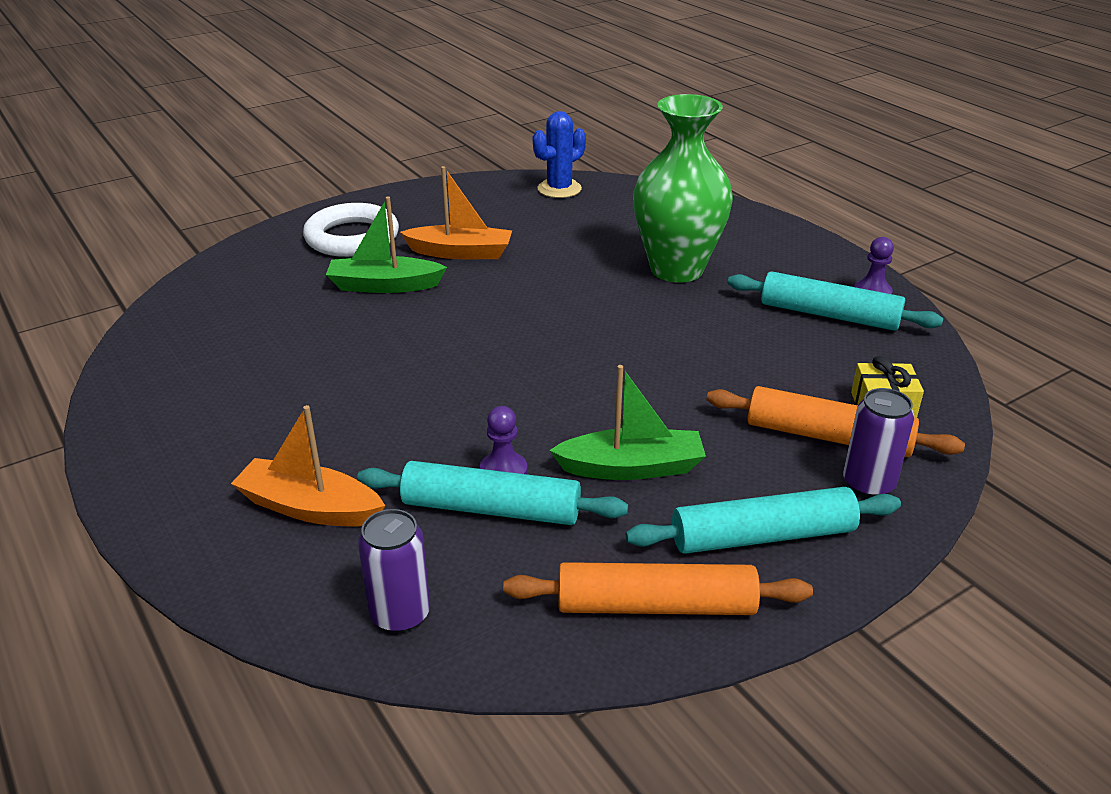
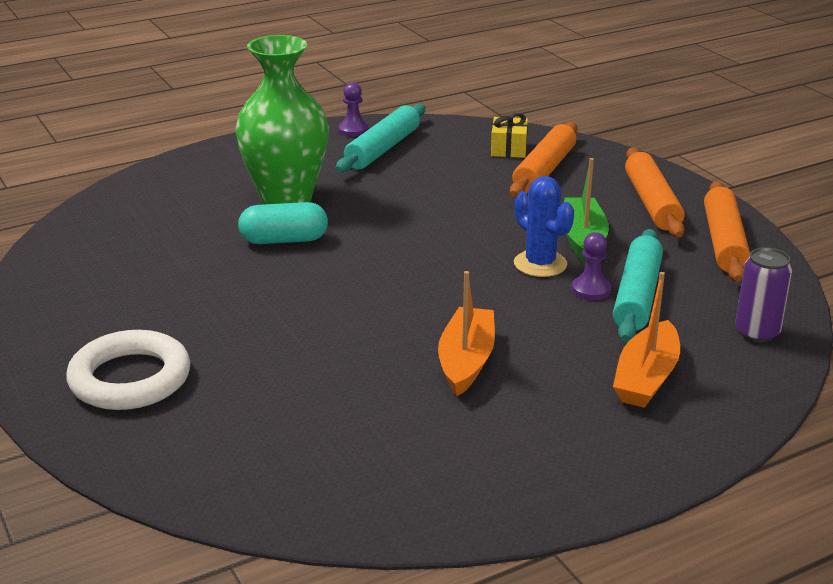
camera: 85 degrees left, 5 degrees down
green boat [326,197,447,293] -> none
orange boat [400,166,512,259] -> orange boat moved to [438,271,495,396]
blue cactus [533,111,586,198] -> blue cactus moved to [514,176,574,277]
turquoise rolling pin [626,487,901,554] -> orange rolling pin [625,148,685,237]
purple can [843,388,914,497] -> none
none -> turquoise capsule [238,202,328,244]

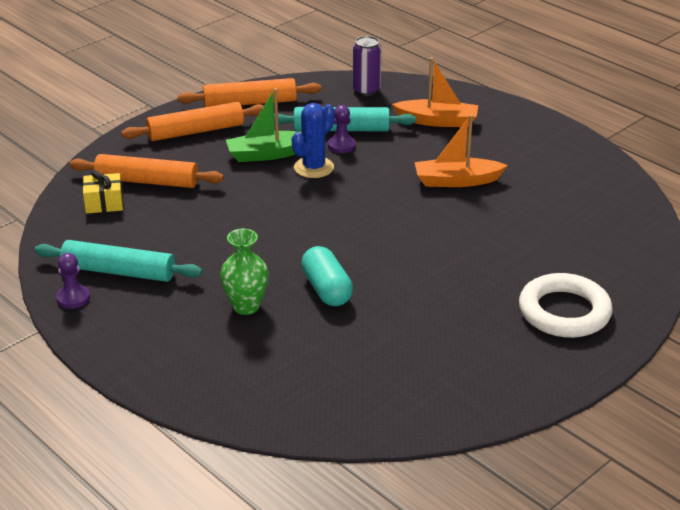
camera: 105 degrees left, 5 degrees up
green vase [235,35,329,204] -> green vase [220,229,269,315], size x0.55

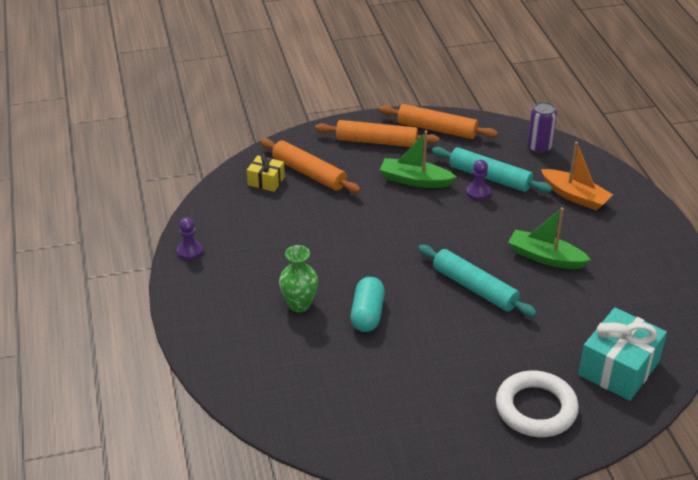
camera: 30 degrees right, 5 degrees up
turquoise rolling pin [34,240,202,282] -> turquoise rolling pin moved to [418,245,537,317]
blue cactus [292,103,335,178] -> none
orange boat [415,115,508,187] -> green boat [508,207,591,269]
none -> turquoise gift [578,307,667,401]

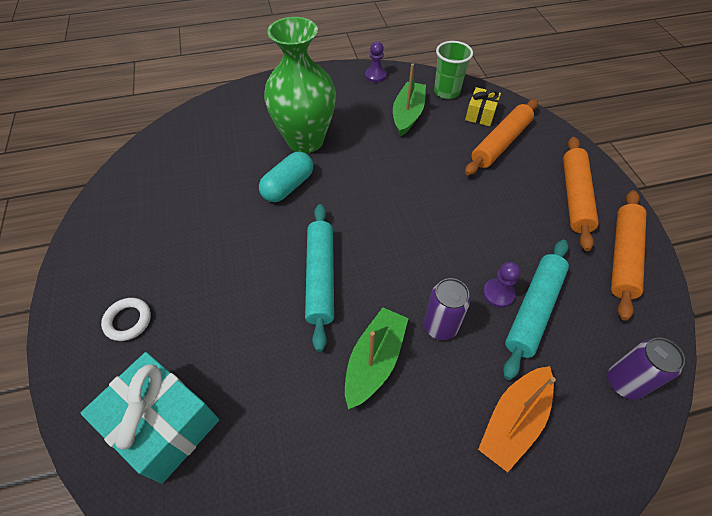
camera: 90 degrees right, 15 degrees up
green vase [279,245,319,313] -> green vase [264,17,336,153], size x1.83
turquoise capsule [350,277,385,332] -> turquoise capsule turned 60 degrees counterclockwise [259,151,313,202]
green boat [380,131,456,188] -> green boat moved to [393,64,426,136]
turquoise rolling pin [418,245,537,317] -> turquoise rolling pin turned 45 degrees counterclockwise [305,204,334,352]
white ring [496,371,579,437] -> white ring [101,298,151,341], size x0.52
none -> purple can [424,278,471,340]
none -> green cup [434,41,473,99]

